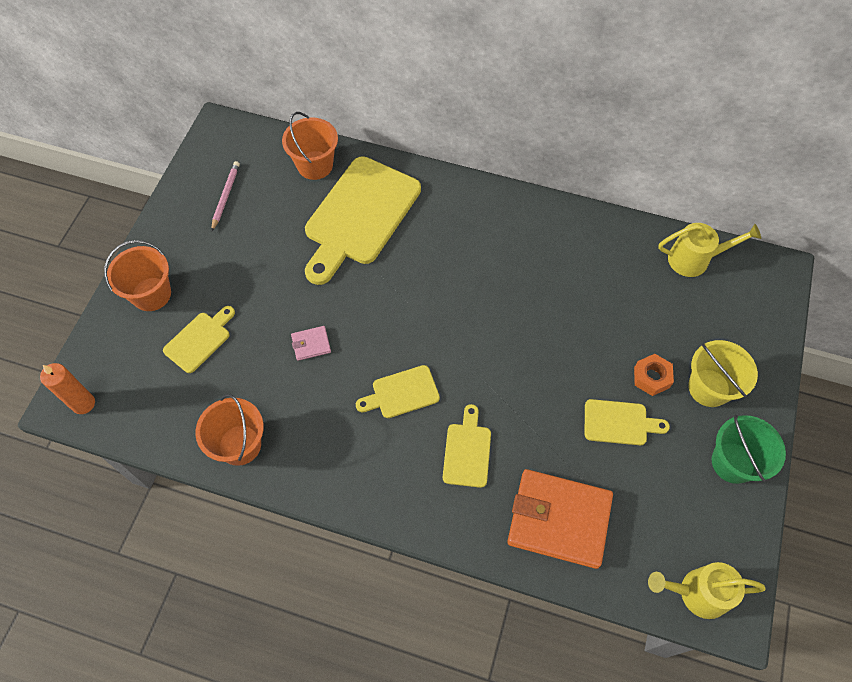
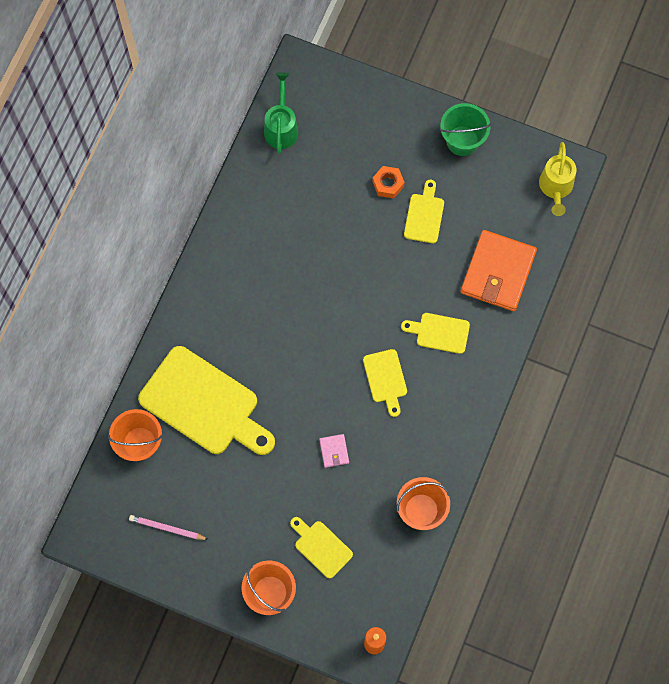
camera: 85 degrees left, 10 degrees up
yellow watering can [658,223,761,277] -> green watering can [264,72,298,154]
yellow bucket [688,340,758,407] -> none

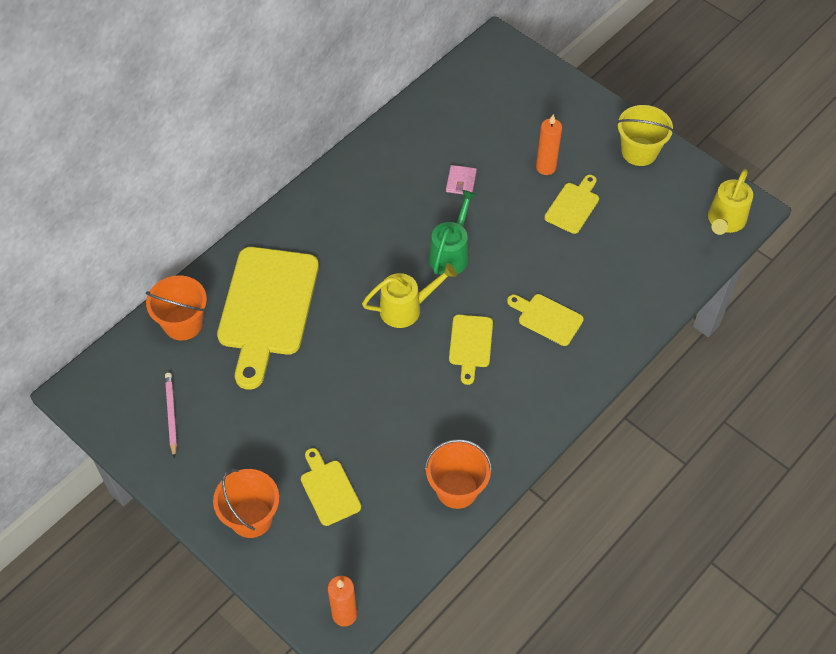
camera: 20 degrees right, 15 degrees down
pink pencil [129,515,209,540] -> pink pencil turned 45 degrees clockwise [165,373,177,458]
yellow cutting board [138,346,275,455] -> yellow cutting board turned 45 degrees clockwise [217,247,319,390]
green watering can [264,72,298,154] -> green watering can moved to [429,190,477,274]
pink wallet [319,434,349,468] -> pink wallet moved to [446,165,477,195]
orange nut [373,166,405,198] -> orange candle [536,114,562,175]
green bucket [440,103,491,156] -> yellow bucket [617,105,674,166]
orange wallet [461,230,537,311] -> none
none -> yellow watering can [362,263,457,328]

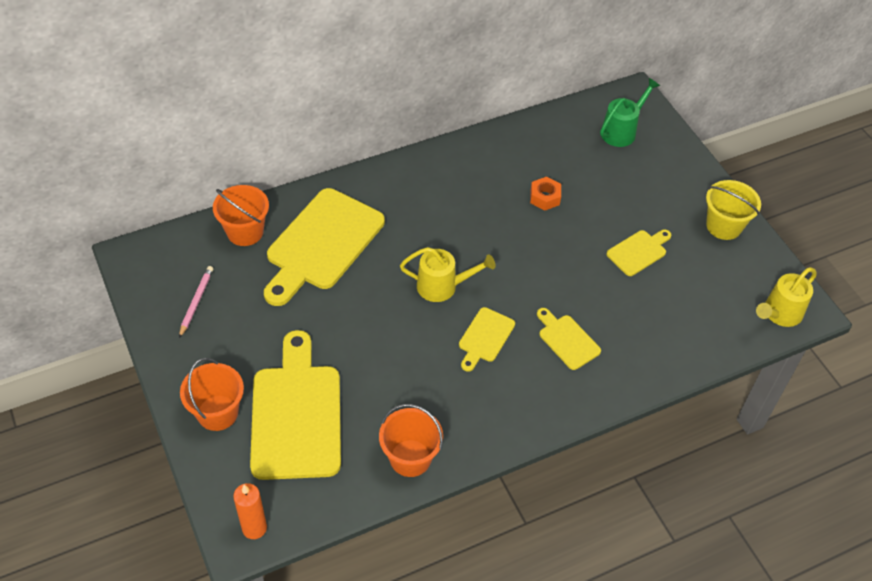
camera: 20 degrees right, 5 degrees down
yellow cutting board [301,448,361,526] -> yellow cutting board [250,330,341,480], size x2.08
green watering can [429,190,477,274] -> green watering can moved to [600,78,660,147]
pink wallet [446,165,477,195] -> orange nut [530,177,561,210]
orange candle [536,114,562,175] -> none

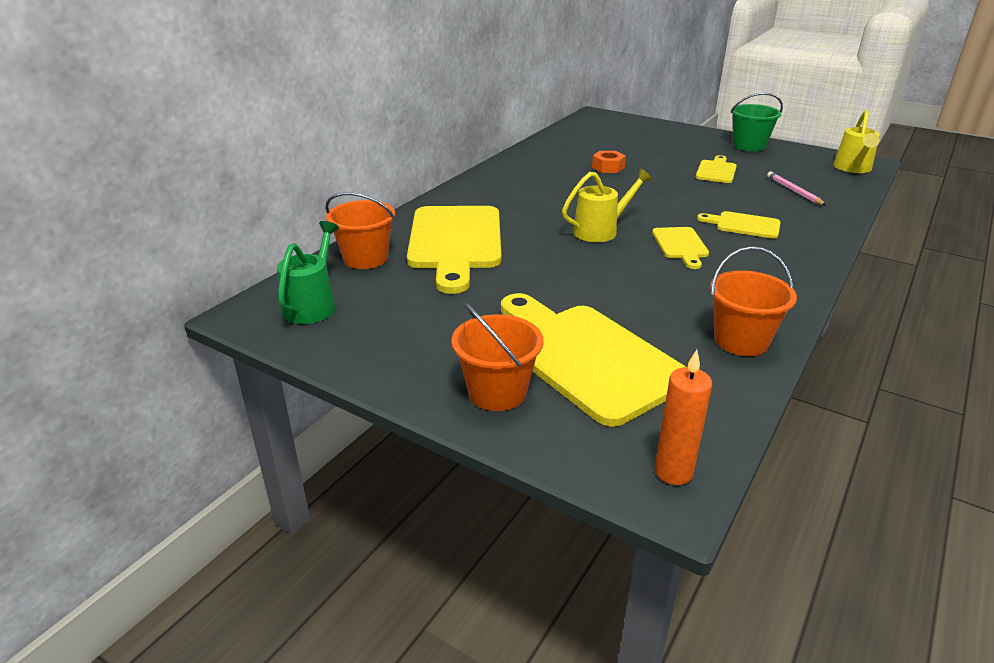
camera: 30 degrees left, 20 degrees down
pink pencil [179,266,213,338] -> pink pencil moved to [767,171,826,205]
green watering can [600,78,660,147] -> green watering can moved to [277,221,339,324]
yellow bucket [706,180,761,240] -> green bucket [731,93,783,151]

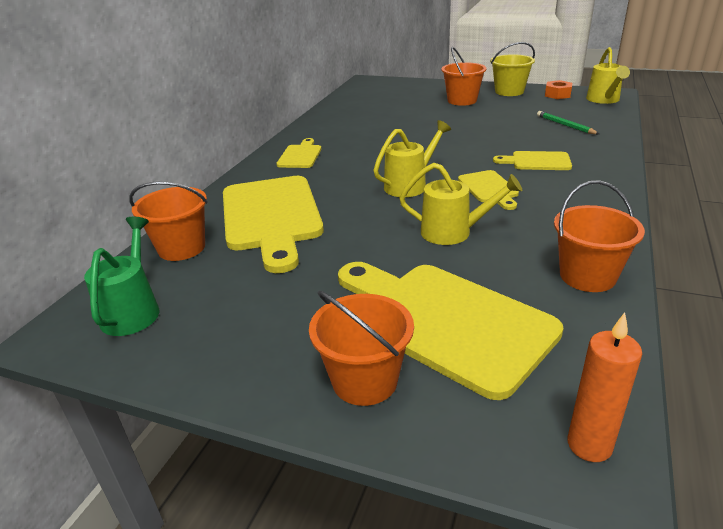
camera: 10 degrees left, 0 degrees up
orange nut [592,151,626,173] -> orange nut moved to [545,80,572,99]
yellow cutting board [696,155,737,183] -> yellow cutting board moved to [276,138,322,168]
green bucket [731,93,783,151] -> yellow bucket [490,42,535,96]
pink pencil [767,171,826,205] -> green pencil [537,111,599,134]
none -> yellow watering can [399,163,522,245]
none -> orange bucket [441,47,487,106]

